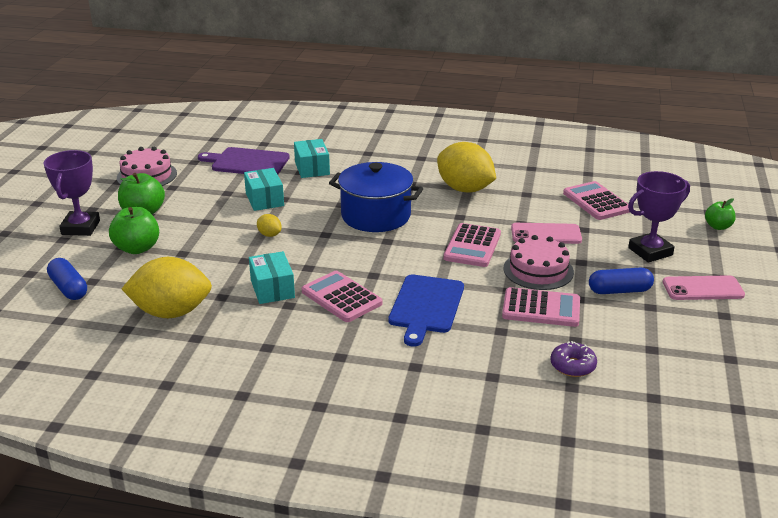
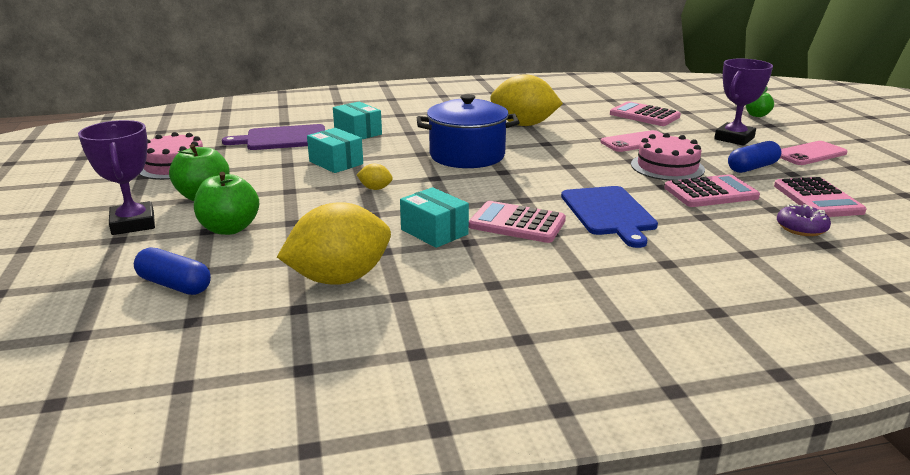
camera: 25 degrees left, 5 degrees down
pink calculator [444,223,501,267] -> pink calculator moved to [774,177,867,217]

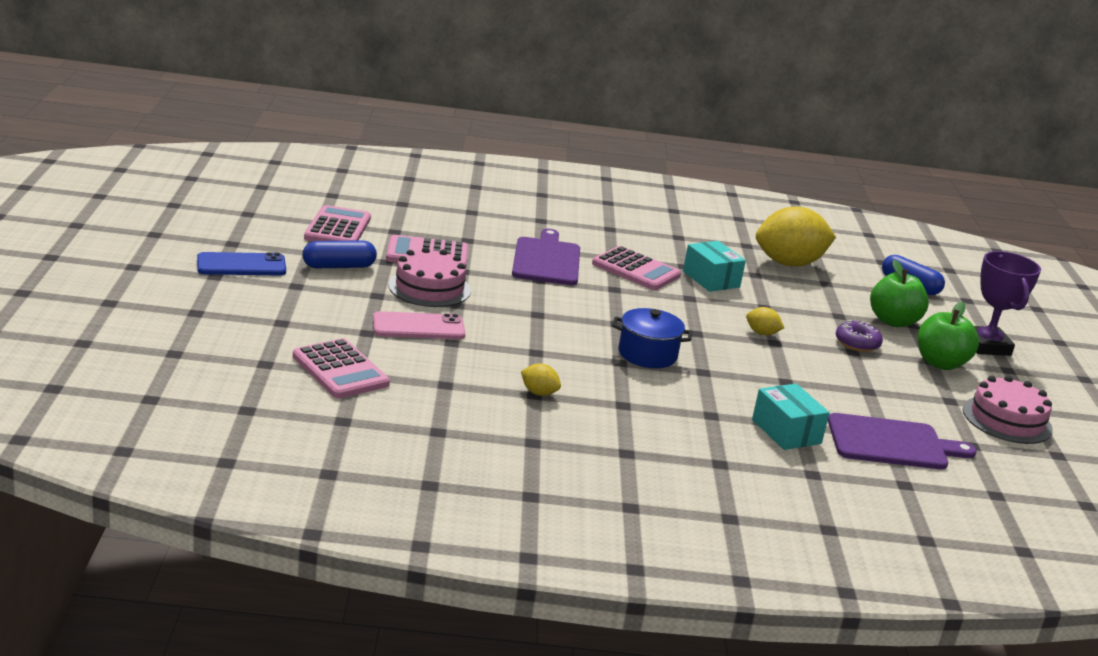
camera: 170 degrees left, 0 degrees up
turquoise box [307,128,363,173] -> none
blue pot [417,94,520,168] -> blue pot [612,308,692,368], size x0.63
yellow lemon [490,74,563,126] -> yellow lemon [521,364,561,396], size x0.42
blue cutting board [561,186,658,248] -> purple cutting board [512,229,580,285]
purple trophy [714,59,773,146] -> none
green apple [746,87,774,117] -> none
purple donut [777,204,831,236] -> purple donut moved to [836,320,883,352]
pink phone [780,141,847,165] -> blue phone [197,252,286,275]

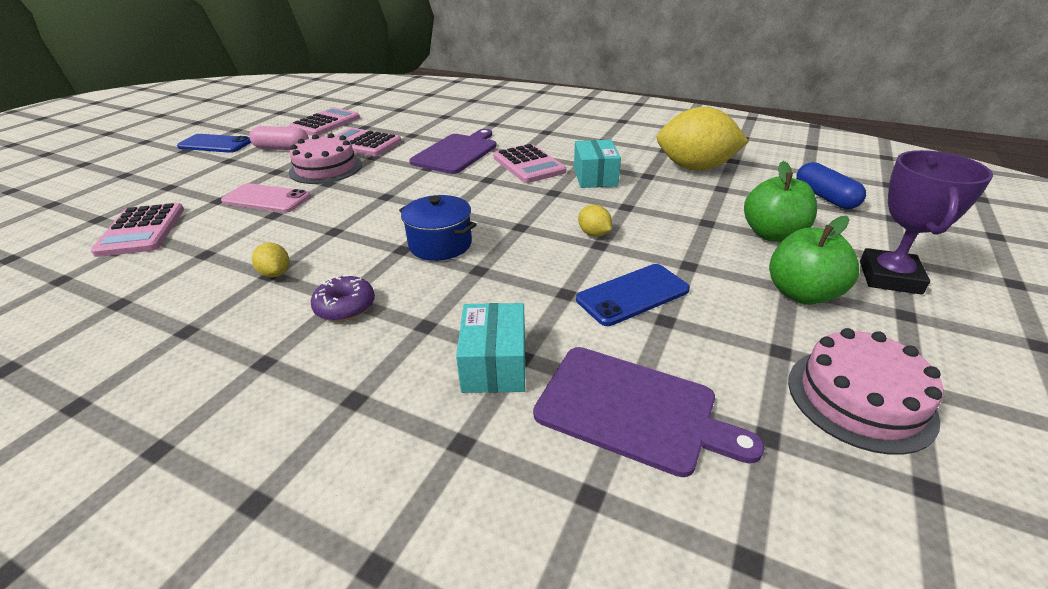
camera: 30 degrees right, 10 degrees up
blue capsule [303,240,377,268] -> pink capsule [249,126,309,150]
purple donut [836,320,883,352] -> purple donut moved to [311,275,375,321]
none -> blue phone [576,264,690,326]

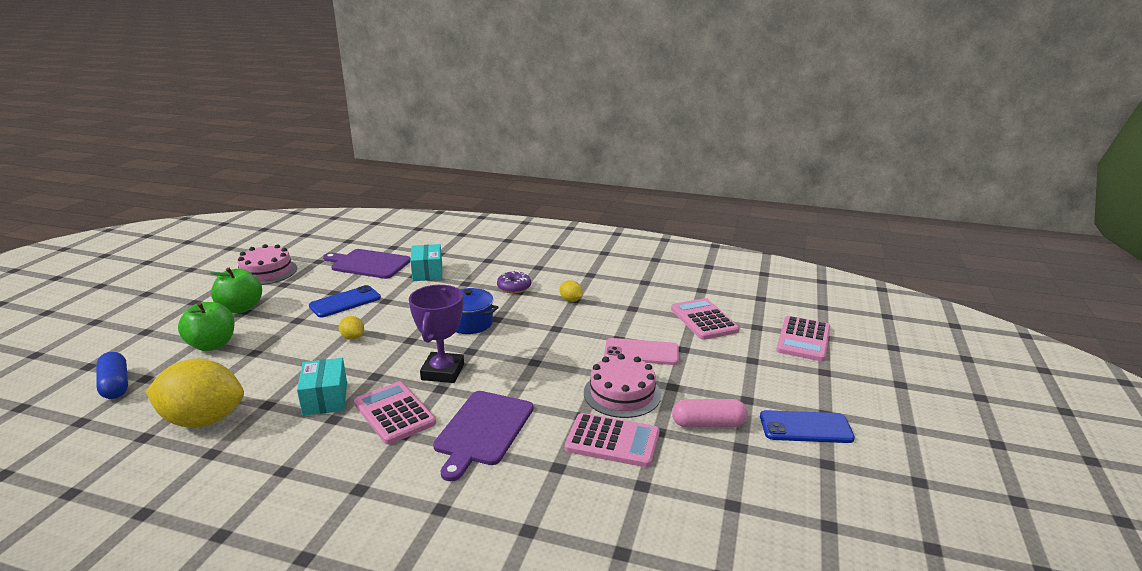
camera: 170 degrees right, 10 degrees down
pink calculator [289,107,360,136] -> pink calculator moved to [776,316,830,361]
purple trophy [860,150,993,295] -> purple trophy moved to [409,285,464,383]

